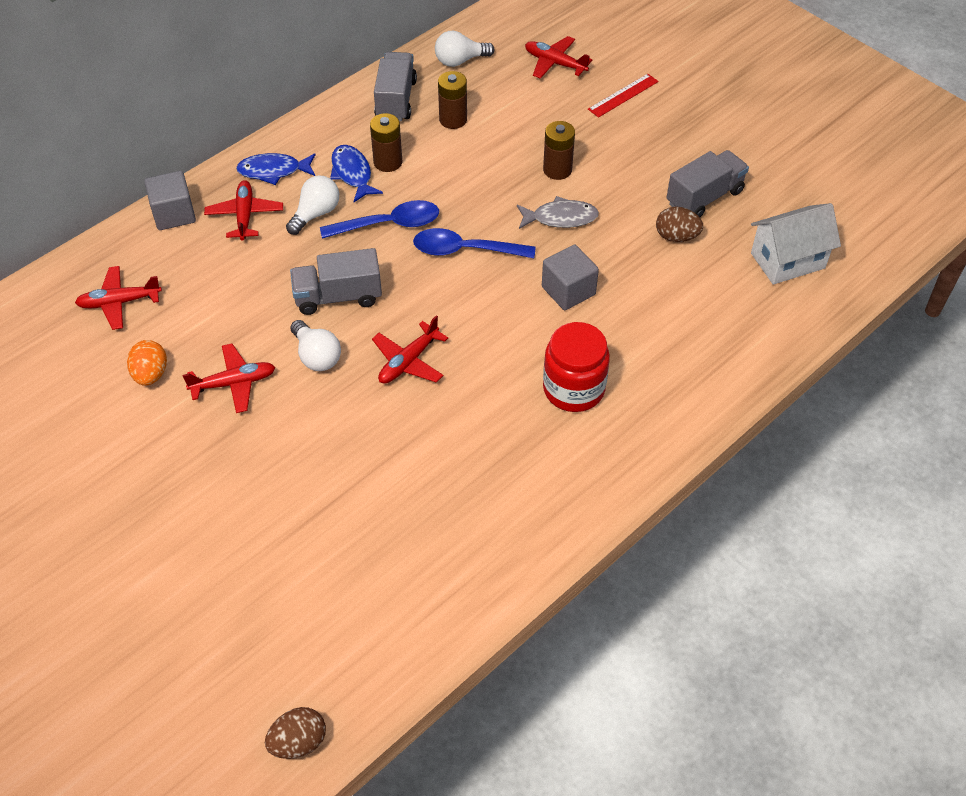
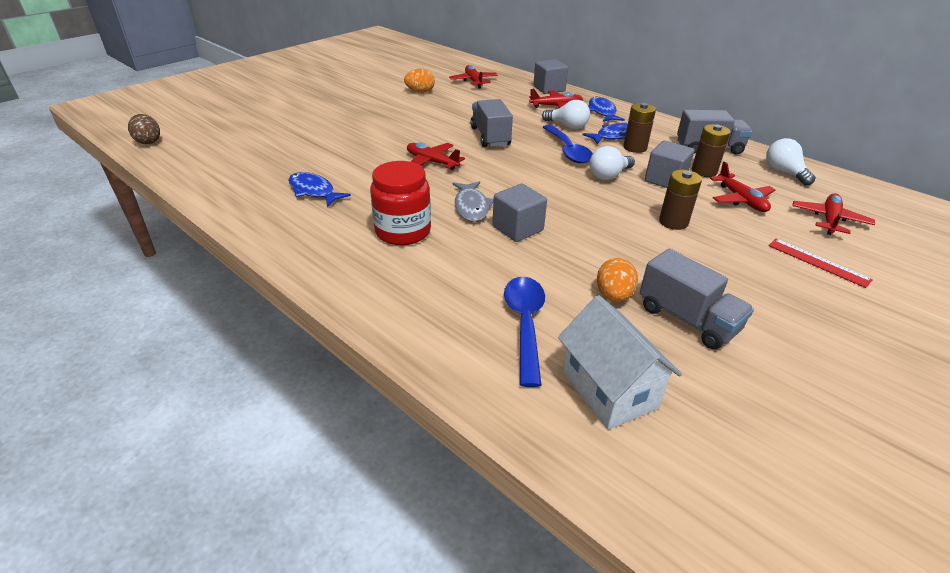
camera: 85 degrees right, 15 degrees down
red plane [182,344,275,413] -> red plane moved to [710,161,775,212]
white light bulb [291,320,341,371] -> white light bulb moved to [589,146,635,180]
blue spoon [413,228,535,258] -> blue spoon moved to [504,277,545,387]
grey fish [517,196,599,229] -> grey fish moved to [452,181,494,222]
brown egg [656,207,703,242] -> orange egg [597,258,638,302]
none -> blue fish [288,172,351,207]
none -> grey cube [645,140,695,188]

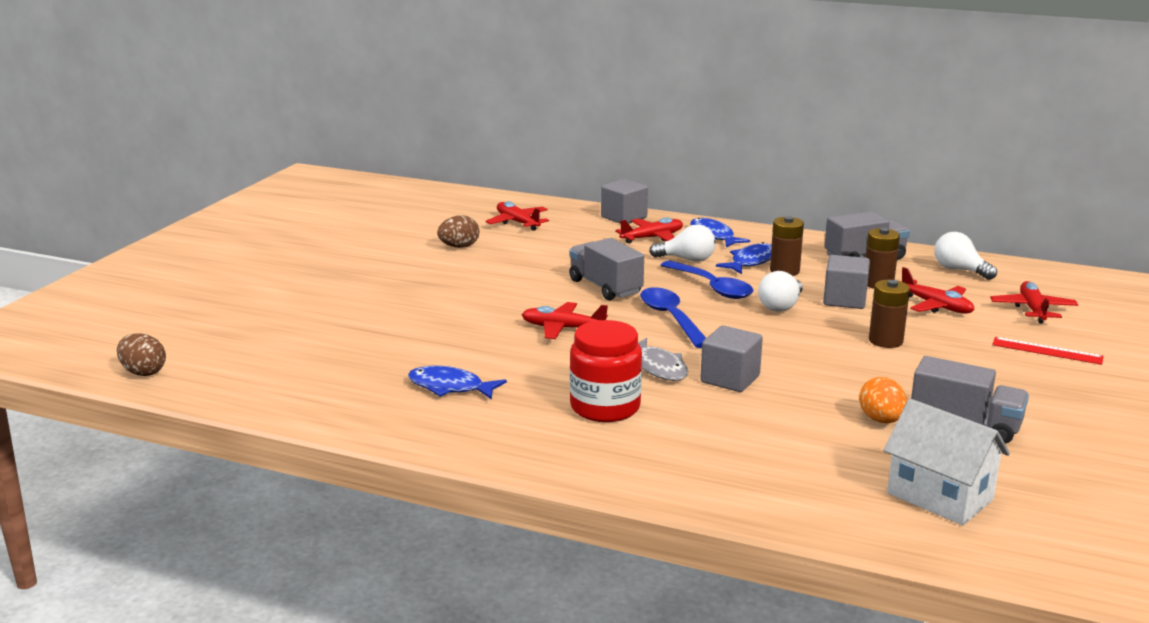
camera: 20 degrees left, 15 degrees down
orange egg [404,69,435,93] -> brown egg [437,215,480,248]
blue spoon [504,277,545,387] -> blue spoon moved to [640,287,706,348]

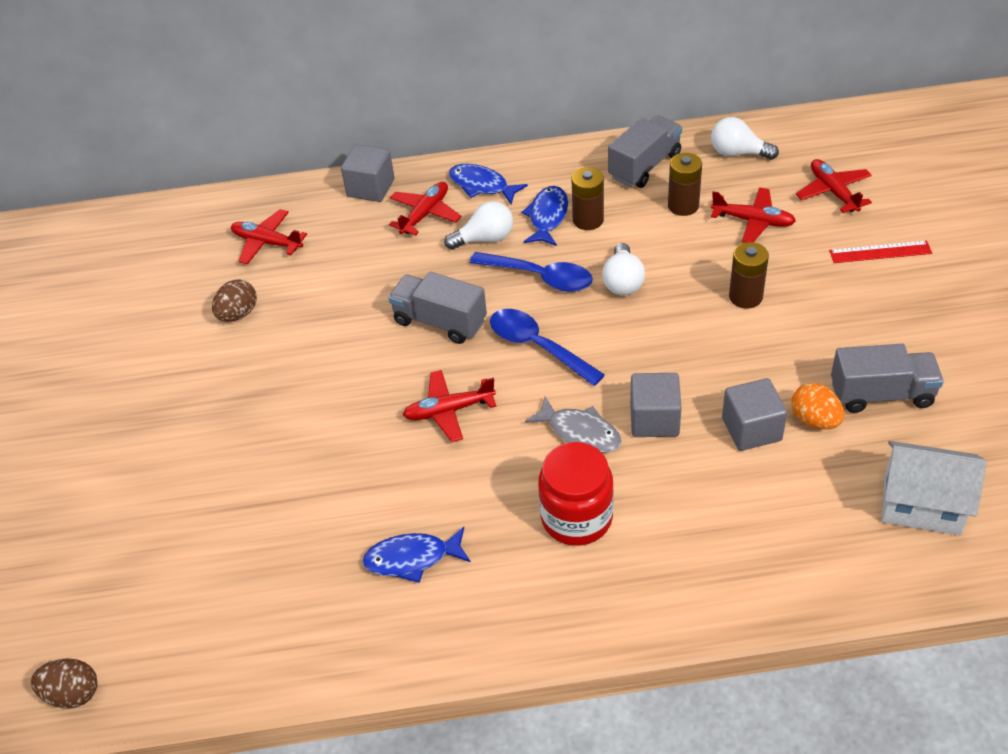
camera: 25 degrees left, 25 degrees up
grey cube [823,255,870,309] -> grey cube moved to [722,378,787,451]

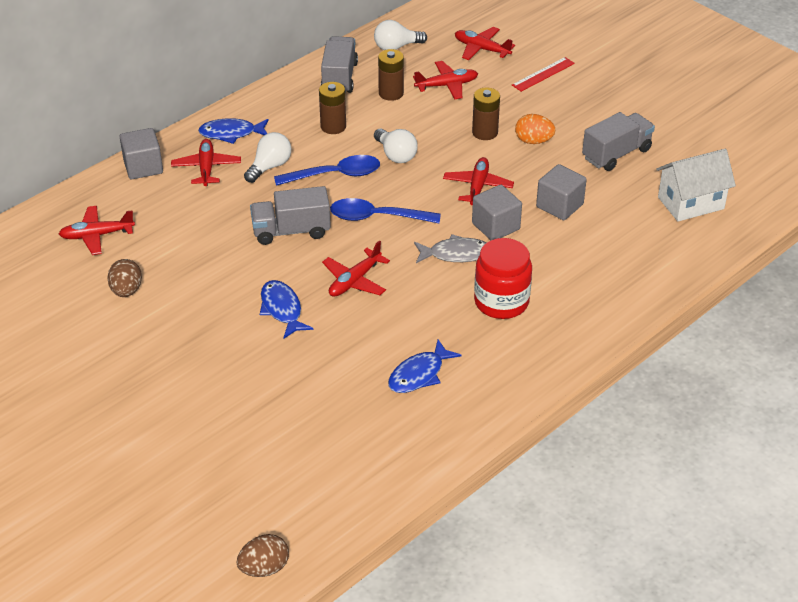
camera: 40 degrees left, 5 degrees down
blue fish [521,186,568,246] -> blue fish moved to [260,280,313,339]
orange egg [791,383,844,429] -> orange egg moved to [515,114,555,144]
none -> red plane [443,157,514,205]

